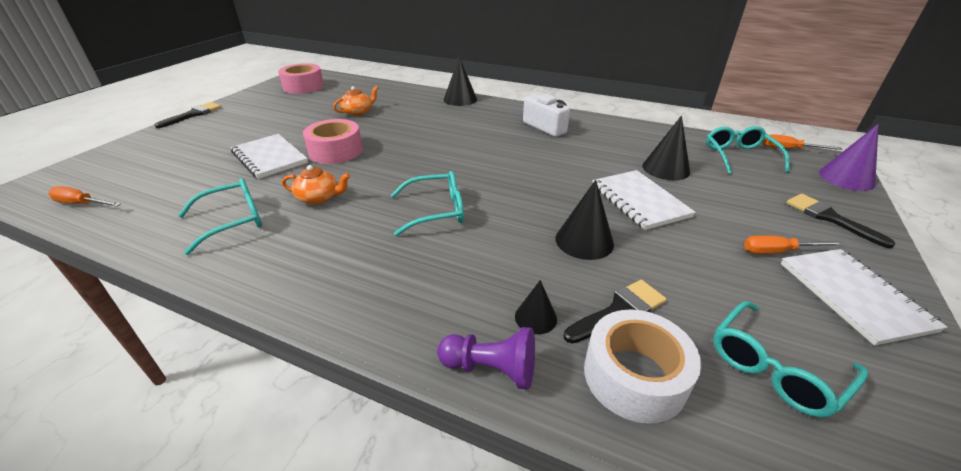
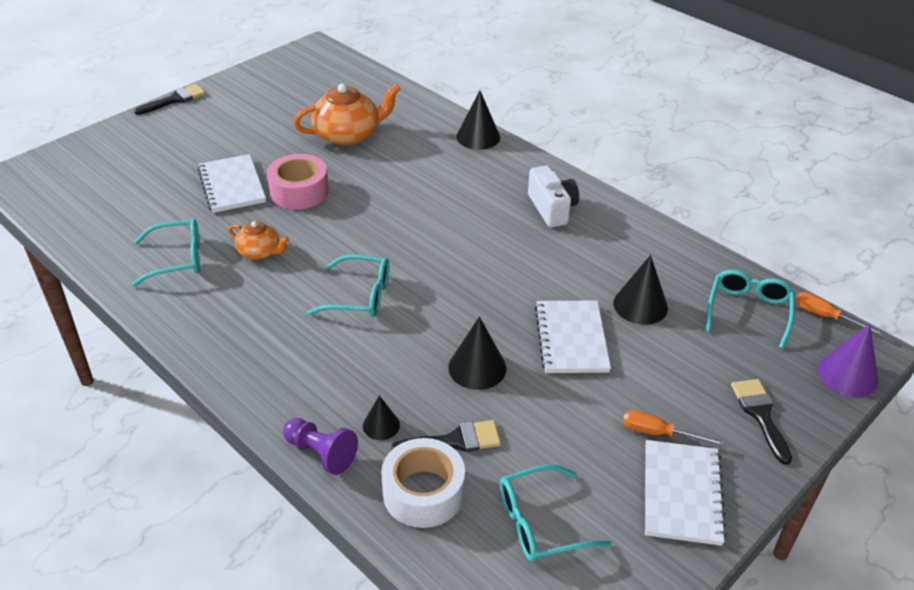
camera: 20 degrees right, 5 degrees up
orange screwdriver [48,186,121,207] -> none
pink tape [278,63,324,94] -> none
orange teapot [333,86,379,116] -> orange teapot [293,84,401,145], size x1.78

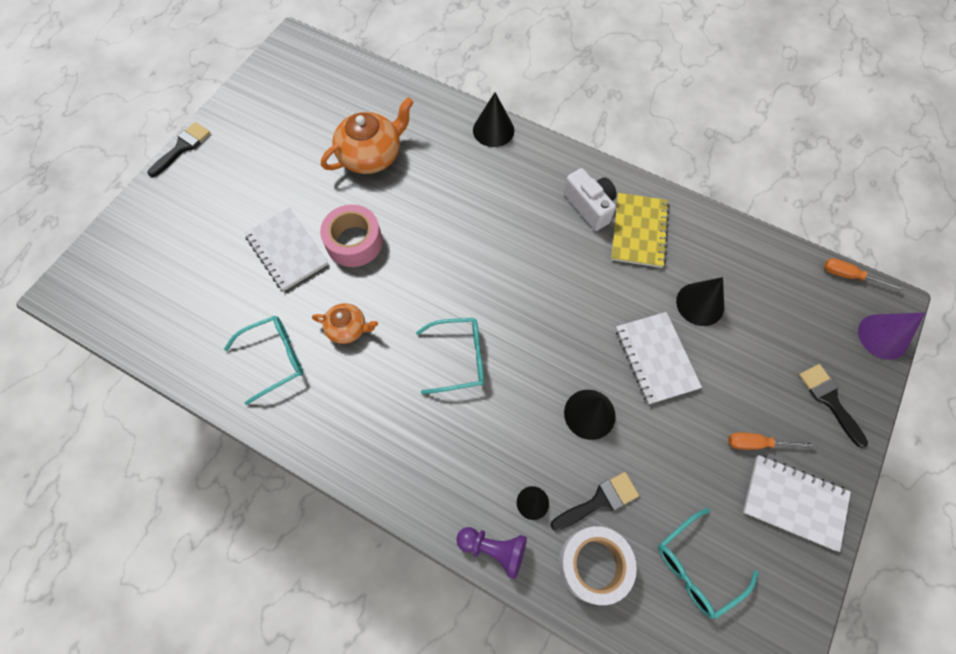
camera: 15 degrees left, 25 degrees up
white notebook [645,440,727,546] -> white notebook turned 60 degrees counterclockwise [743,455,851,552]
turquoise glasses [706,270,795,349] -> none
none -> yellow notebook [611,193,669,268]

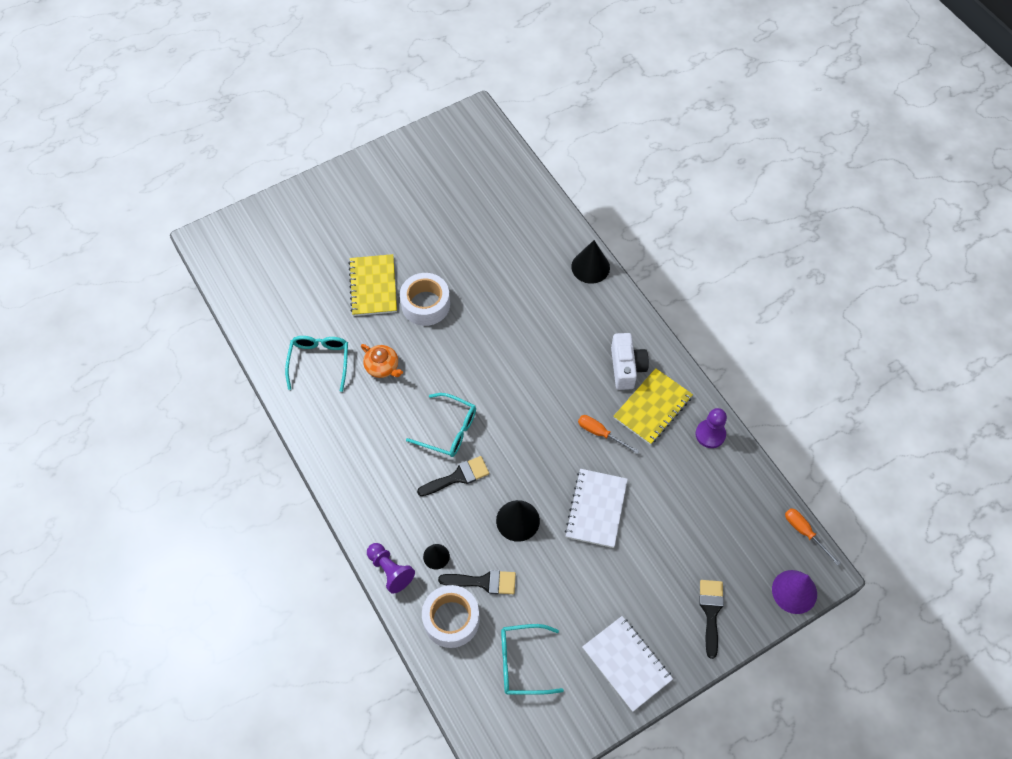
camera: 30 degrees right, 5 degrees down
black brush [148,122,210,177] -> black brush moved to [417,456,489,496]
turquoise glasses [224,316,303,405] -> turquoise glasses turned 90 degrees counterclockwise [285,336,348,392]
white notebook [244,208,328,291] -> yellow notebook [348,254,397,316]
pink tape [320,205,383,267] -> white tape [400,273,450,326]
orange teapot [321,97,414,174] -> none
black cone [676,277,724,326] -> none
orange screwdriver [728,432,817,450] -> orange screwdriver moved to [578,415,639,454]
none -> purple pawn [696,408,727,448]

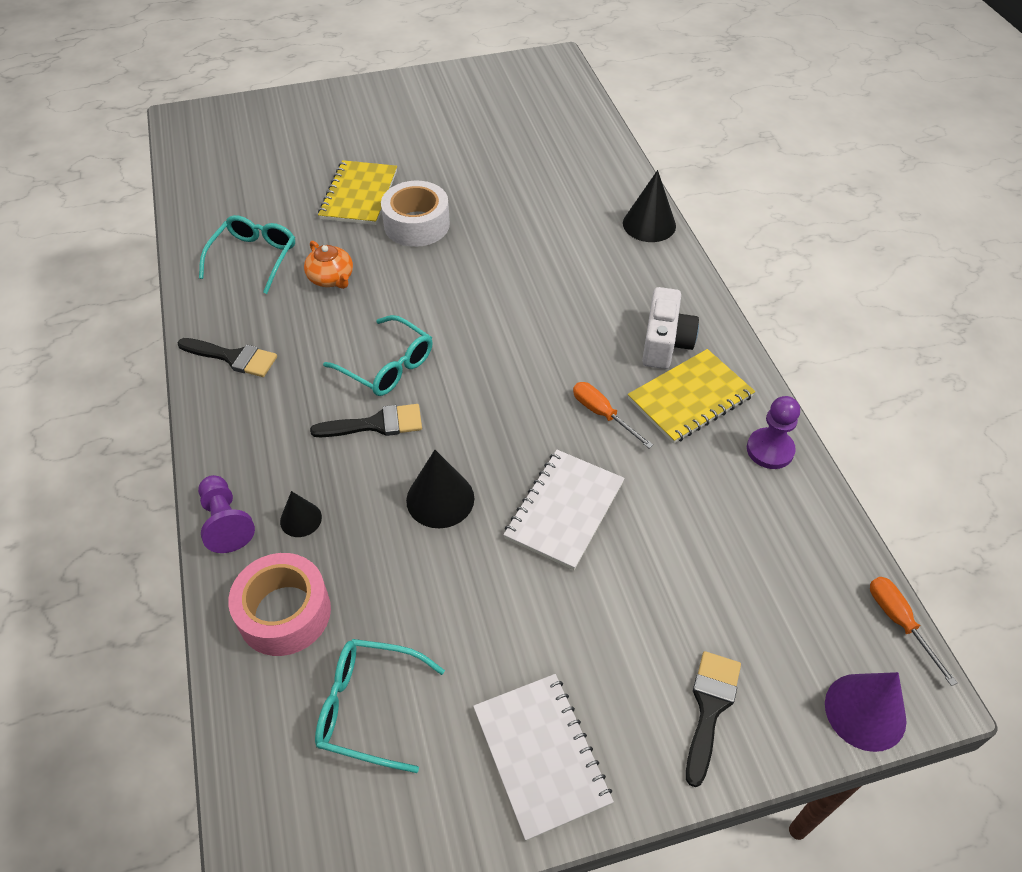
camera: 15 degrees right, 10 degrees down
white tape [422,585,480,648] -> pink tape [228,553,331,656]
black brush [438,570,516,594] -> black brush moved to [177,338,277,377]

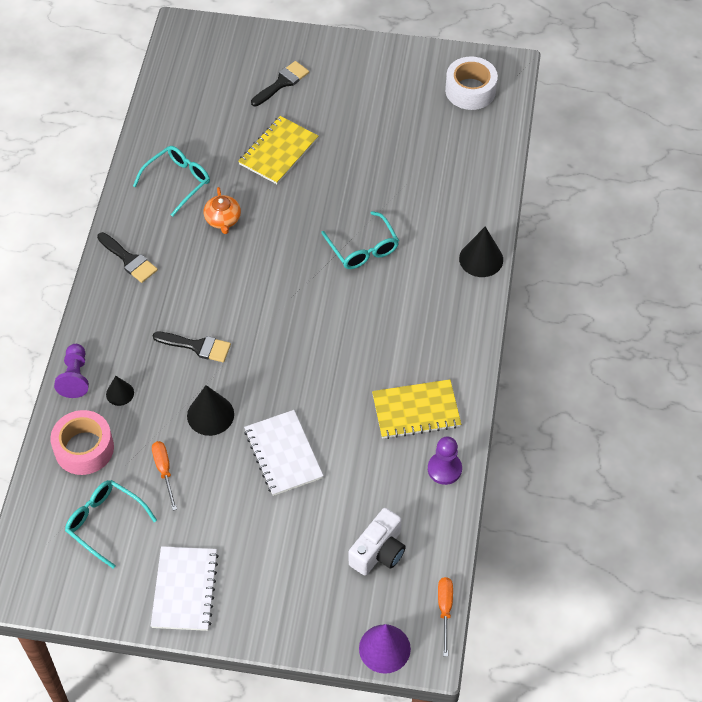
camera: 25 degrees right, 5 degrees up
turquoise glasses [323,315,432,396] -> turquoise glasses moved to [321,211,399,269]
white tape [381,181,450,247] -> white tape moved to [445,56,498,110]
white notebook [503,450,625,570] -> white notebook turned 75 degrees counterclockwise [244,410,323,496]
orange screwdriver [573,382,653,448] -> orange screwdriver moved to [152,441,177,511]
white camera [642,287,699,369] -> white camera moved to [349,508,406,576]
black brush [686,651,741,787] -> black brush moved to [251,61,309,106]

